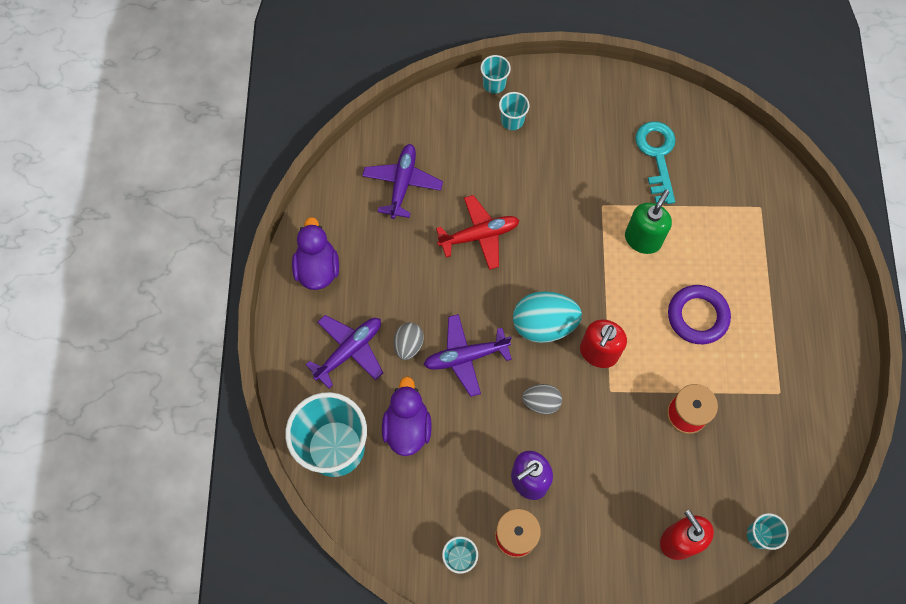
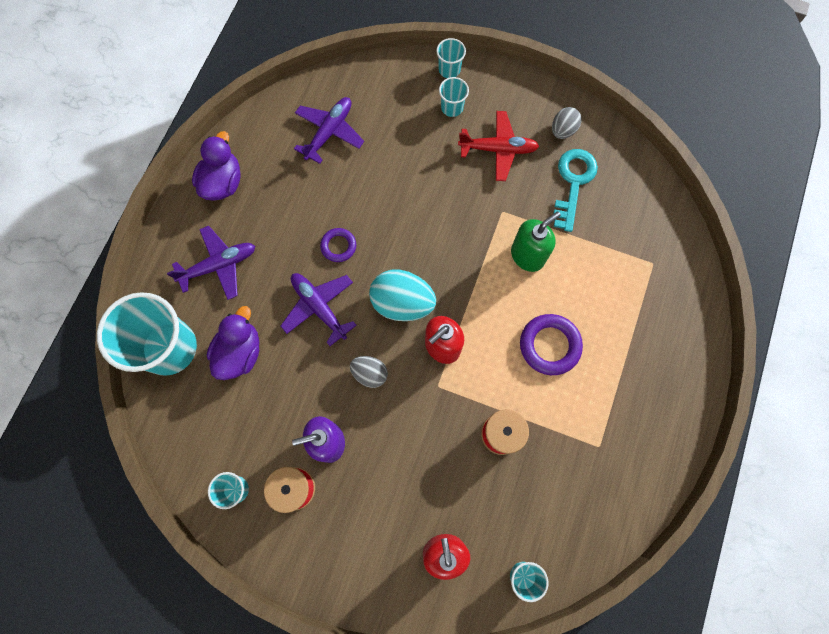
camera: 20 degrees right, 5 degrees up
grey egg [394,323,424,360] -> grey egg moved to [552,107,581,139]
purple plane [424,314,512,397] -> purple plane turned 45 degrees clockwise [281,273,357,346]
red plane [436,195,519,270] -> red plane moved to [458,111,539,181]
none -> purple ring [320,228,356,262]

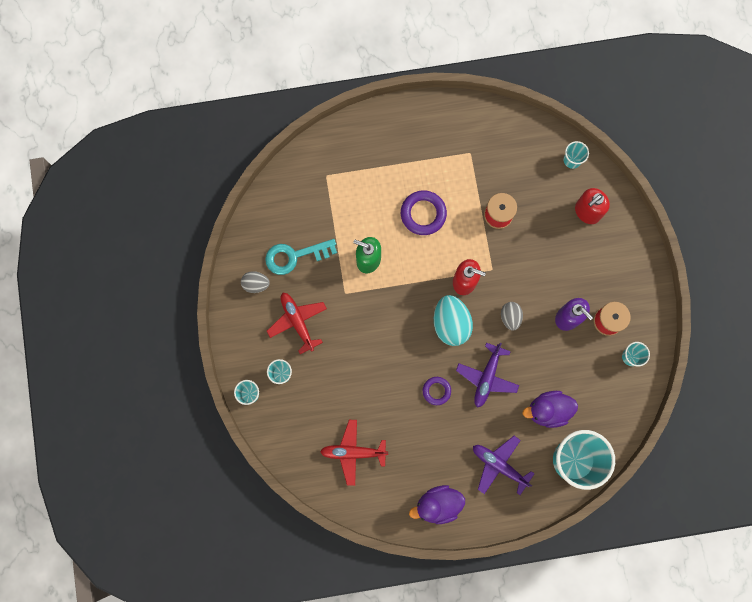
camera: 120 degrees left, 5 degrees up
purple plane [294,97,364,164] -> red plane [320,420,388,486]

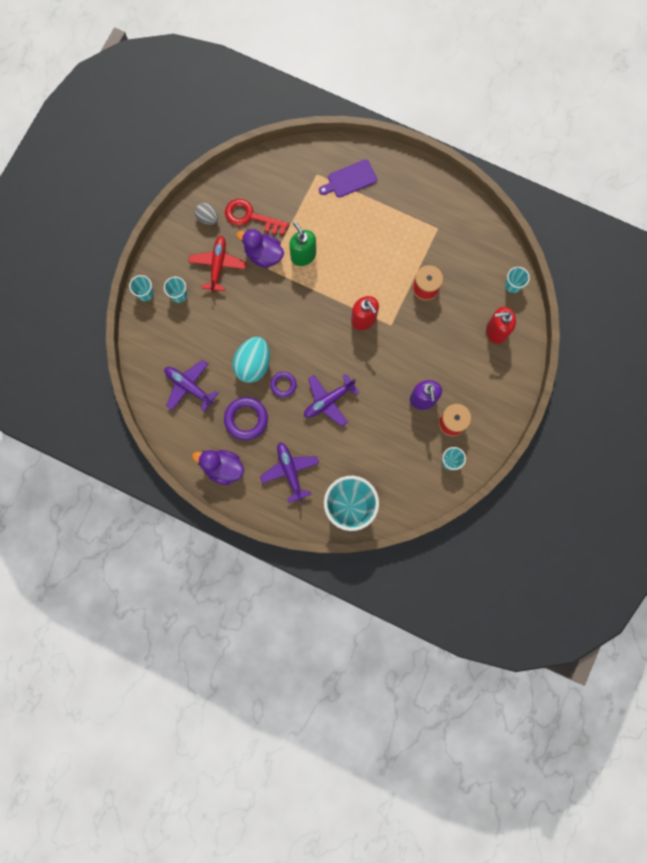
camera: 35 degrees right, 0 degrees up
turquoise key [265,239,337,275] -> red key [225,199,289,235]
red plane [320,420,388,486] -> purple plane [164,360,218,411]
purple ring [401,190,447,235] -> purple ring moved to [224,397,268,440]
turquoise egg [434,295,473,346] -> turquoise egg moved to [232,337,270,383]
grey egg [501,302,523,331] -> none
purple duck [523,391,578,428] -> purple duck moved to [236,229,284,268]
none -> purple cutting board [319,159,377,198]

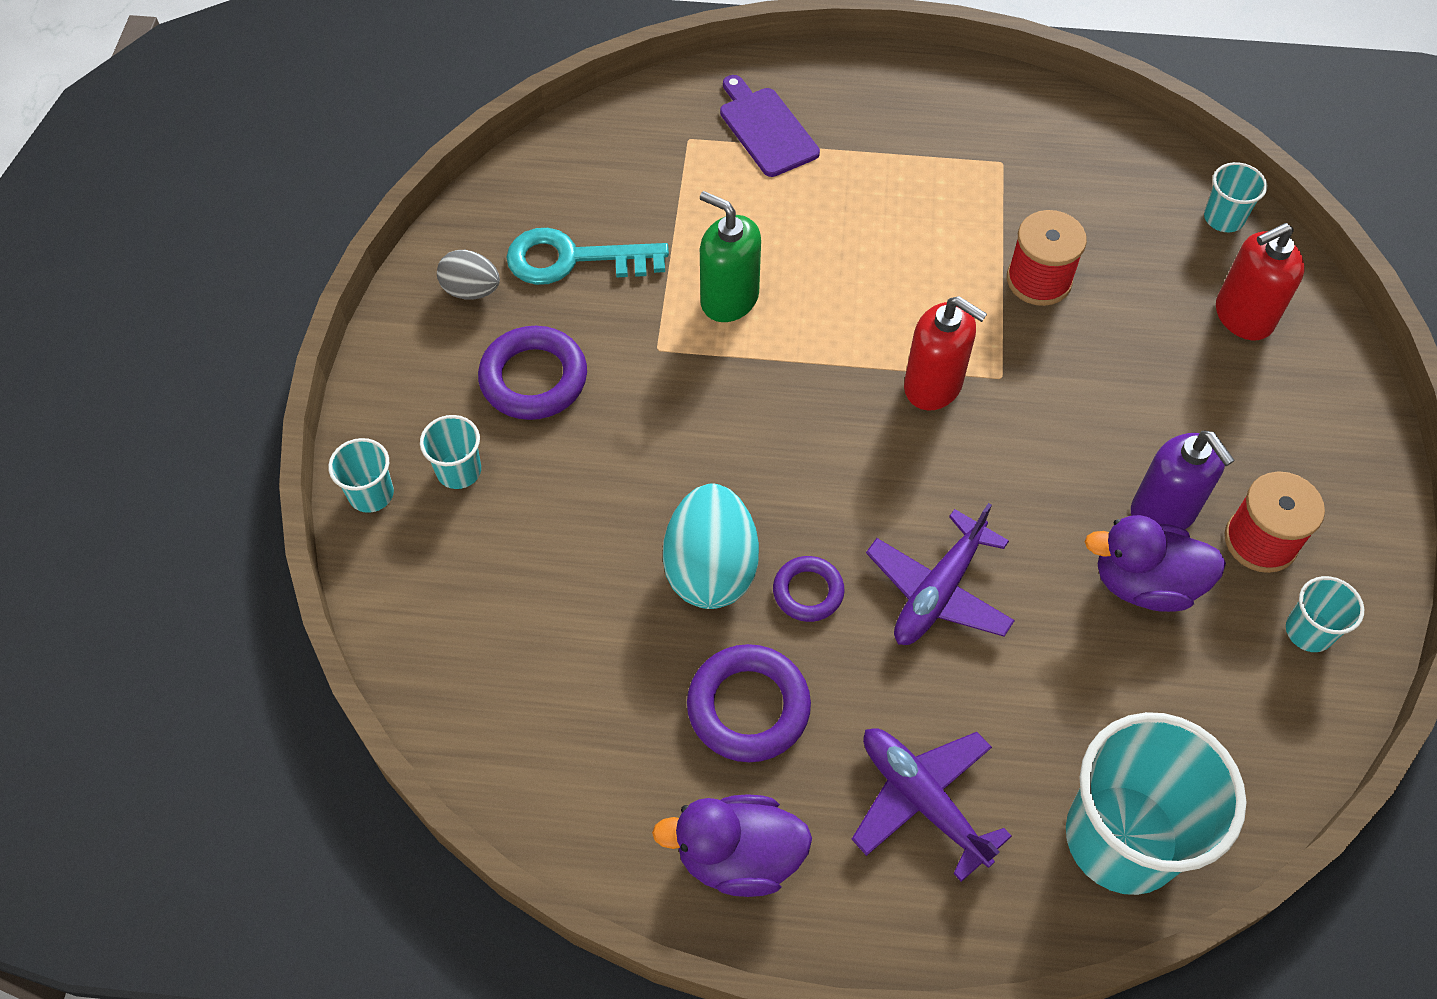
camera: 20 degrees left, 20 degrees down
purple plane [164,360,218,411] -> none
red plane [189,236,247,293] -> purple ring [478,326,587,420]
red key [225,199,289,235] -> turquoise key [506,228,669,285]
purple duck [236,229,284,268] -> purple duck moved to [1085,515,1226,612]
purple cutting board [319,159,377,198] -> purple cutting board turned 105 degrees clockwise [720,75,820,177]

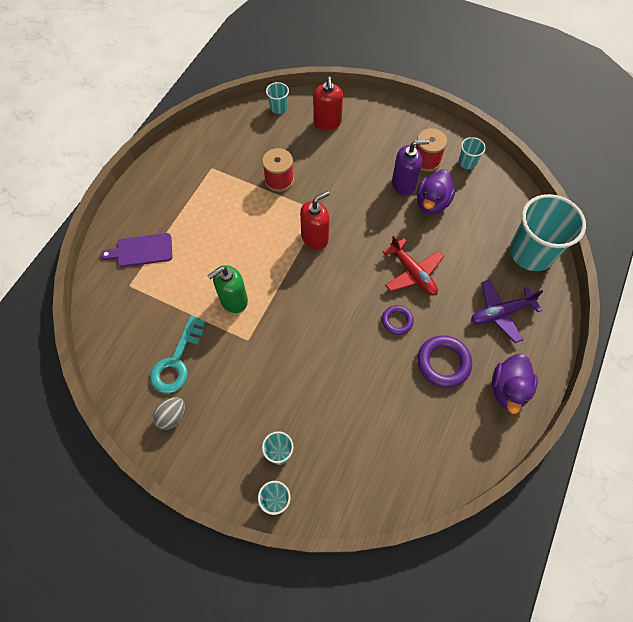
camera: 70 degrees left, 5 degrees up
purple ring [478,326,587,420] -> none
turquoise egg [663,484,759,609] -> none
purple plane [866,503,1015,645] -> red plane [383,235,444,295]

